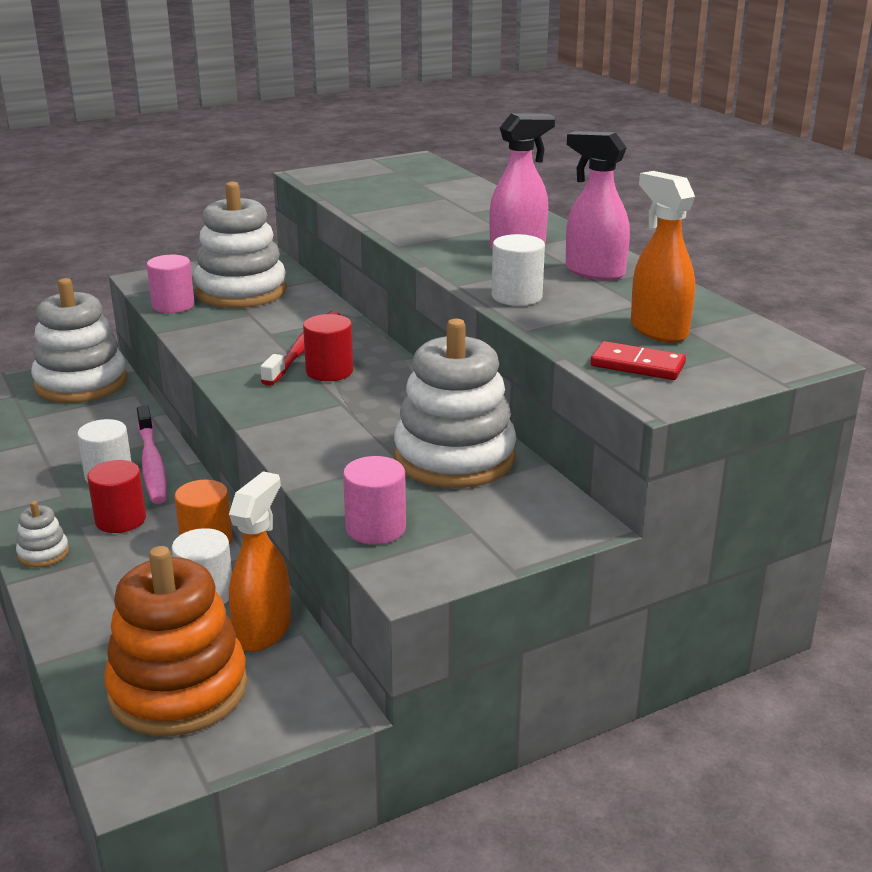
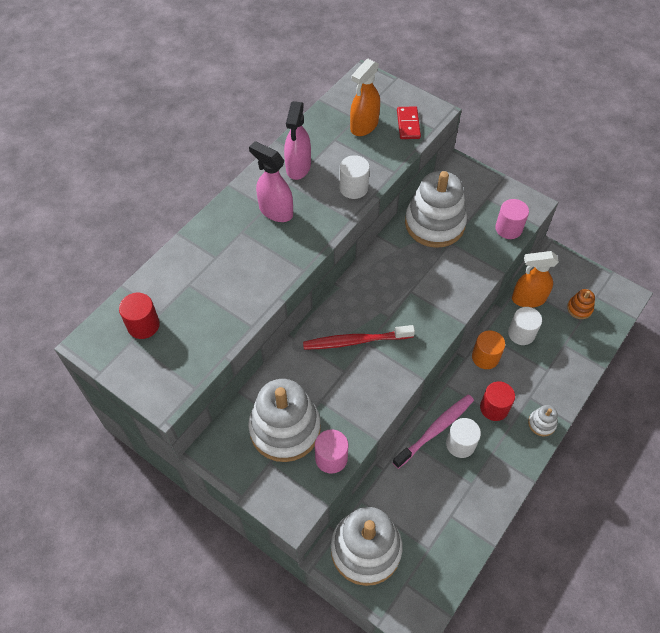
camera: 115 degrees left, 30 degrees up
orange stacking toy [104,546,248,736] -> orange stacking toy [567,289,595,319], size x0.43
red cylinder [303,314,353,381] -> red cylinder moved to [119,293,160,339]

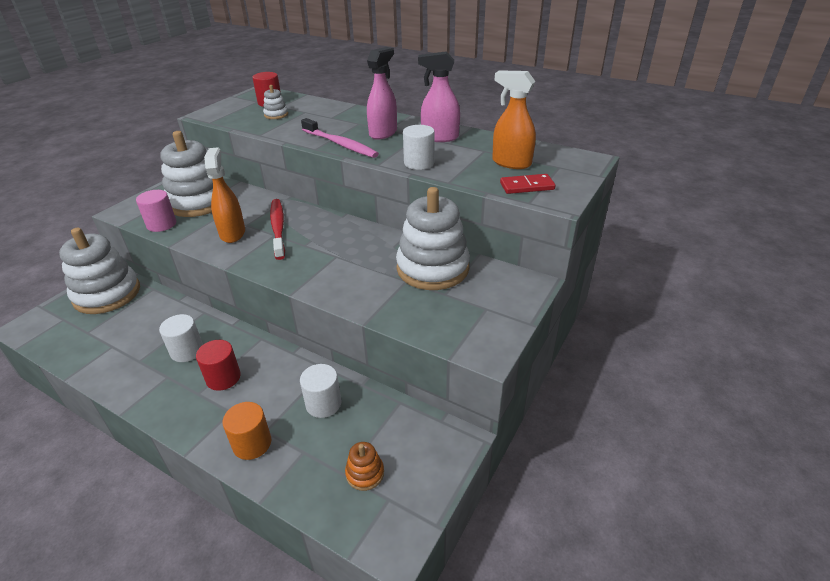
camera: 85 degrees right, 20 degrees down
pink toothbrush [392,395,474,469] -> pink toothbrush moved to [301,118,379,158]
orange cylinder [472,330,505,369] -> orange cylinder moved to [223,402,271,460]
pink cylinder [495,199,529,239] -> none
orange spray bottle [512,251,559,308] -> orange spray bottle moved to [204,147,245,243]
white stacking toy [528,405,558,436] -> white stacking toy moved to [263,85,288,119]

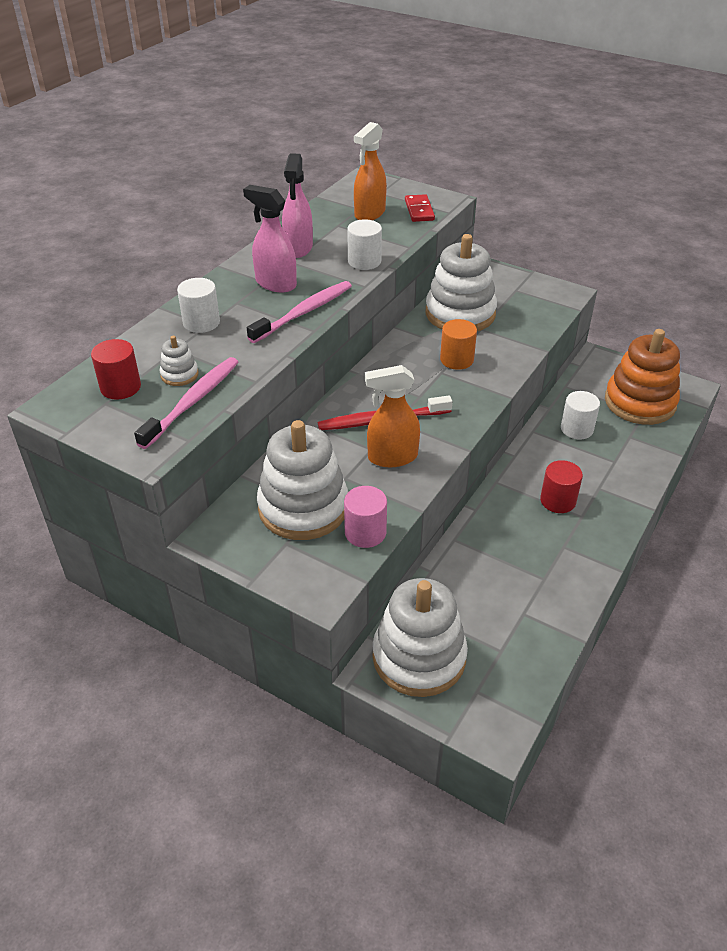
camera: 90 degrees left, 5 degrees up
white cylinder [159,314,203,362] -> white cylinder moved to [177,278,220,333]
orange cylinder [223,402,271,460] -> orange cylinder moved to [440,319,477,370]
orange stacking toy [345,442,384,491] -> orange stacking toy [605,329,680,425], size x2.34
none -> pink toothbrush [134,357,238,449]

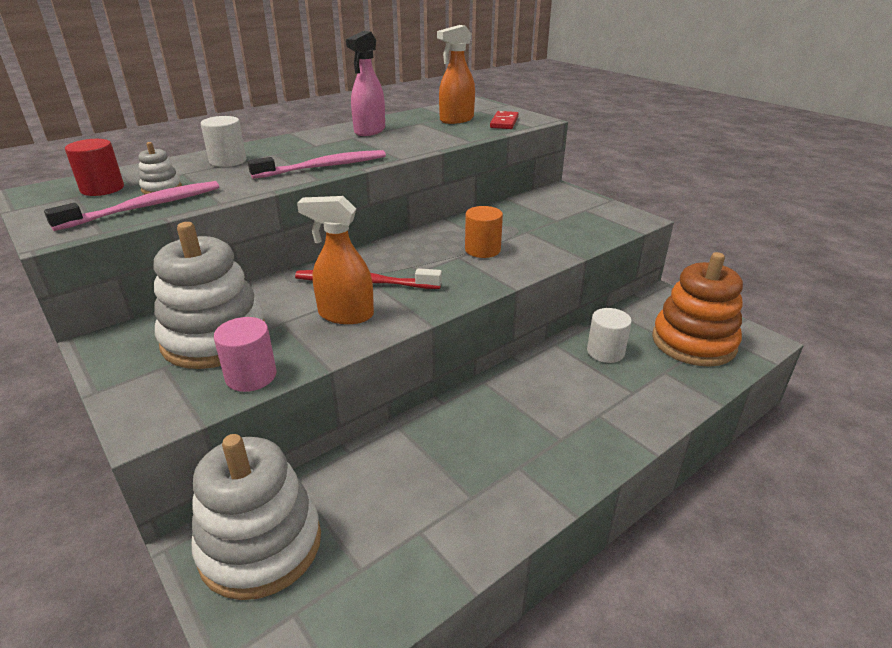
camera: 20 degrees right, 10 degrees down
pink spray bottle [243,185,297,292] -> none
white cylinder [347,220,382,270] -> none
white stacking toy [426,234,497,331] -> none
red cylinder [540,460,583,513] -> none

